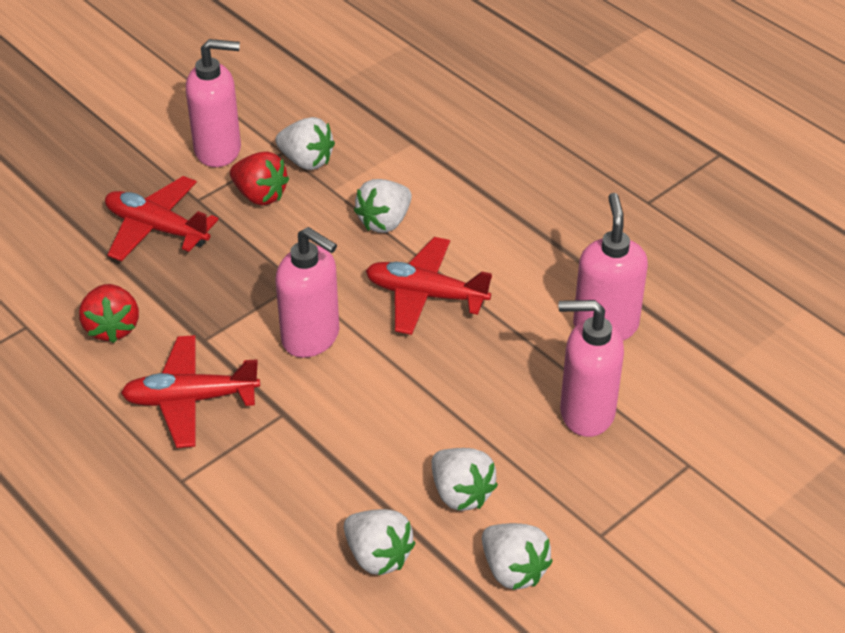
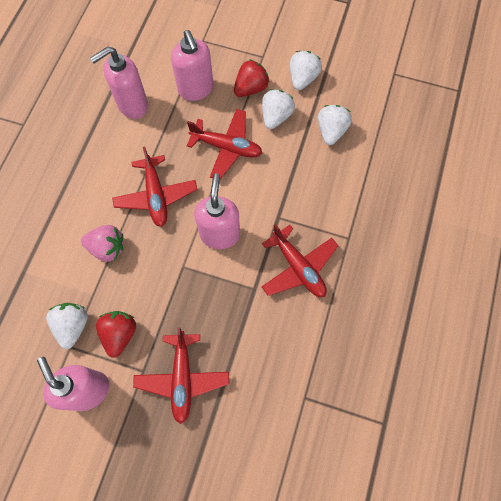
camera: 120 degrees left, 25 degrees up
red strawberry [79,284,139,343] -> red strawberry moved to [234,59,270,97]
white strawberry [354,179,412,233] -> pink strawberry [81,225,123,262]
none -> red plane [187,109,262,179]

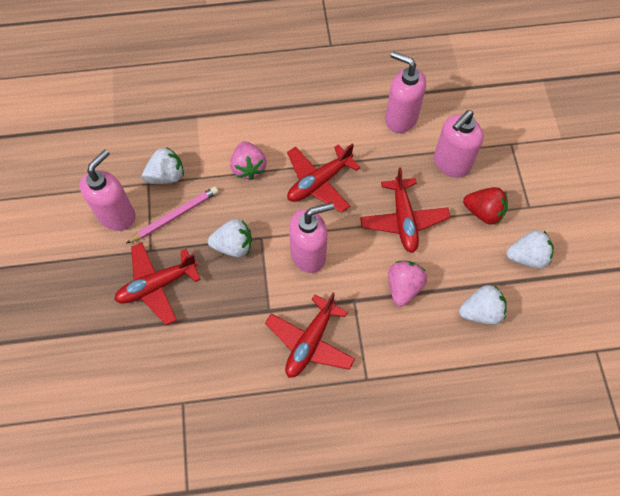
camera: 65 degrees right, 5 degrees down
red strawberry [96,311,136,358] -> pink pencil [126,186,219,244]
white strawberry [262,89,295,129] -> white strawberry moved to [208,219,252,257]
none -> pink strawberry [388,261,427,306]

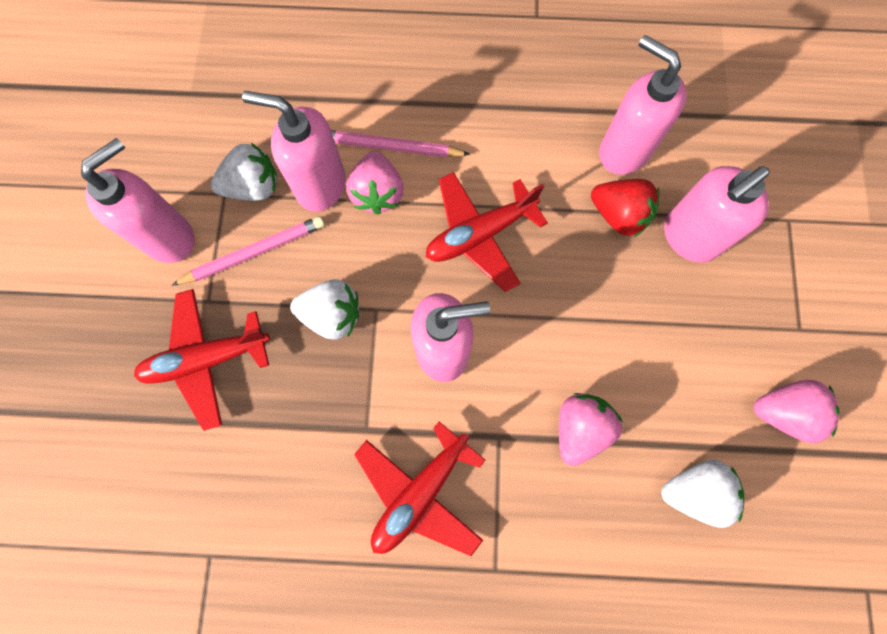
camera: 10 degrees right, 10 degrees up
red plane [360,167,450,253] -> none
red strawberry [463,187,508,225] -> red strawberry moved to [591,179,660,237]
white strawberry [506,230,554,269] -> pink strawberry [754,380,840,443]
none -> pink soap dispenser [242,91,346,212]
none -> pink pencil [331,130,470,157]

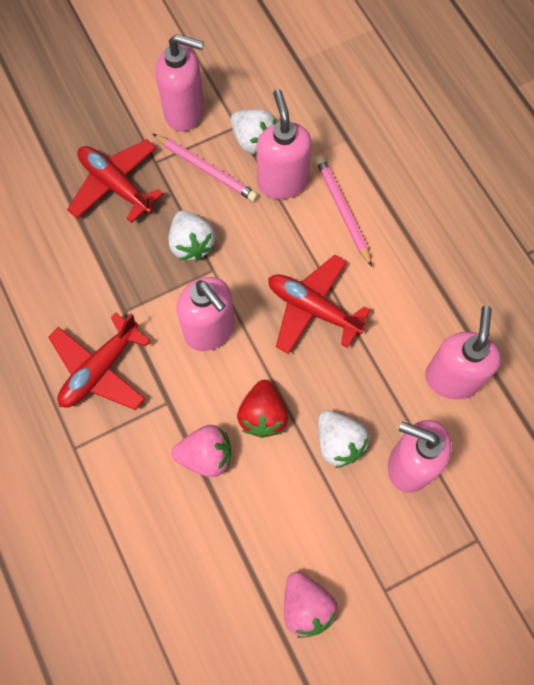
camera: 60 degrees right, 5 degrees down
pink strawberry [346,151,404,215] -> none
red plane [354,422,486,556] -> red plane turned 60 degrees counterclockwise [48,313,151,410]
red strawberry [591,179,660,237] -> red strawberry moved to [237,380,289,438]
white strawberry [661,460,744,528] -> white strawberry moved to [318,410,369,468]

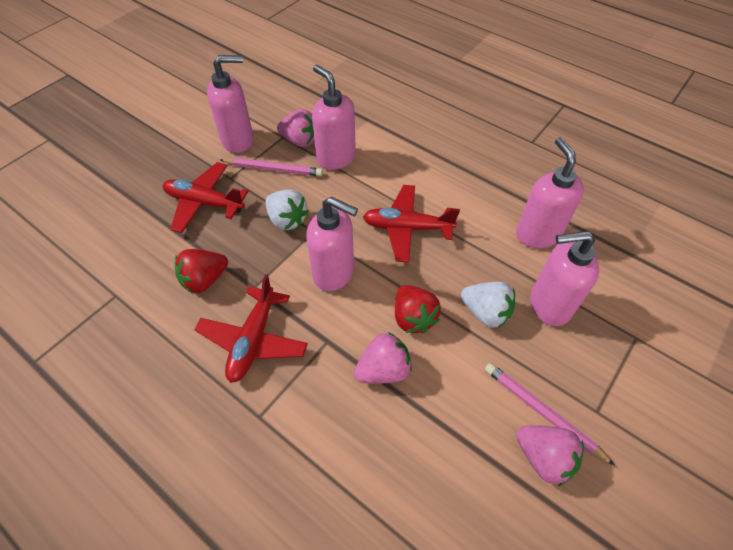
camera: 25 degrees left, 15 degrees down
white strawberry [230,109,277,155] -> pink strawberry [277,109,315,147]
pink pencil [316,156,372,267] -> pink pencil moved to [485,363,615,466]
none -> red strawberry [175,249,228,293]

